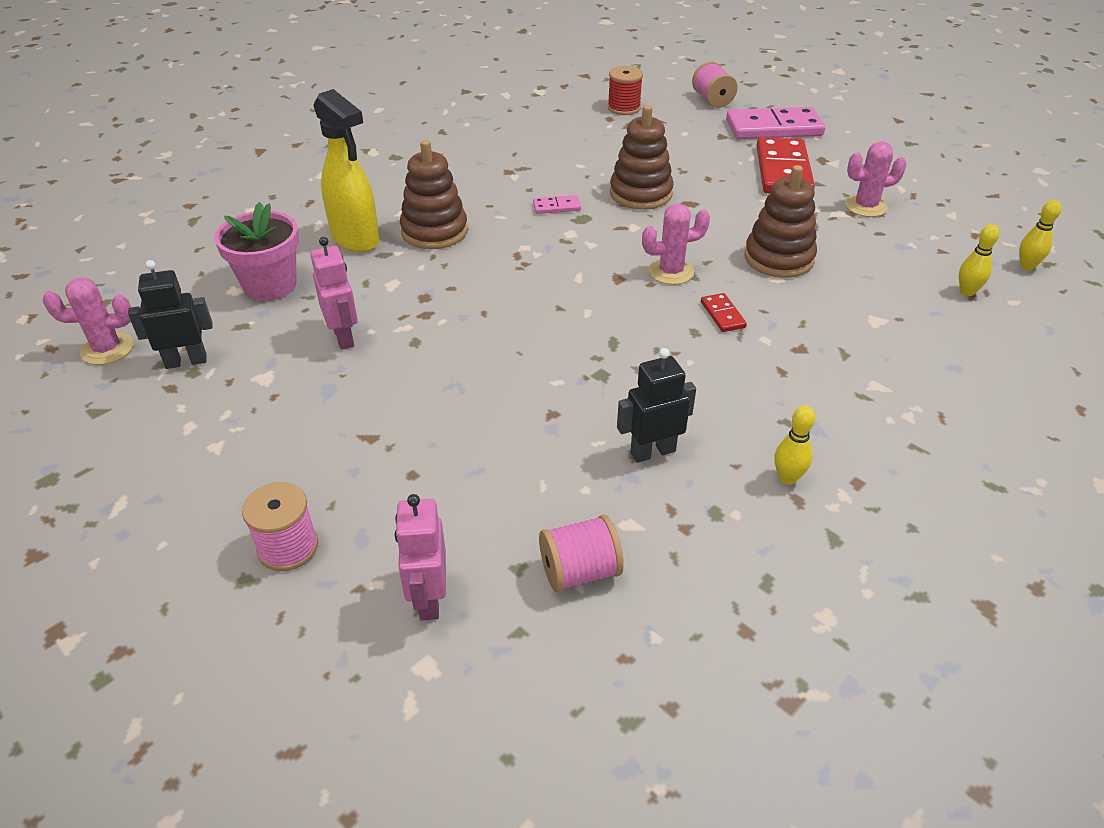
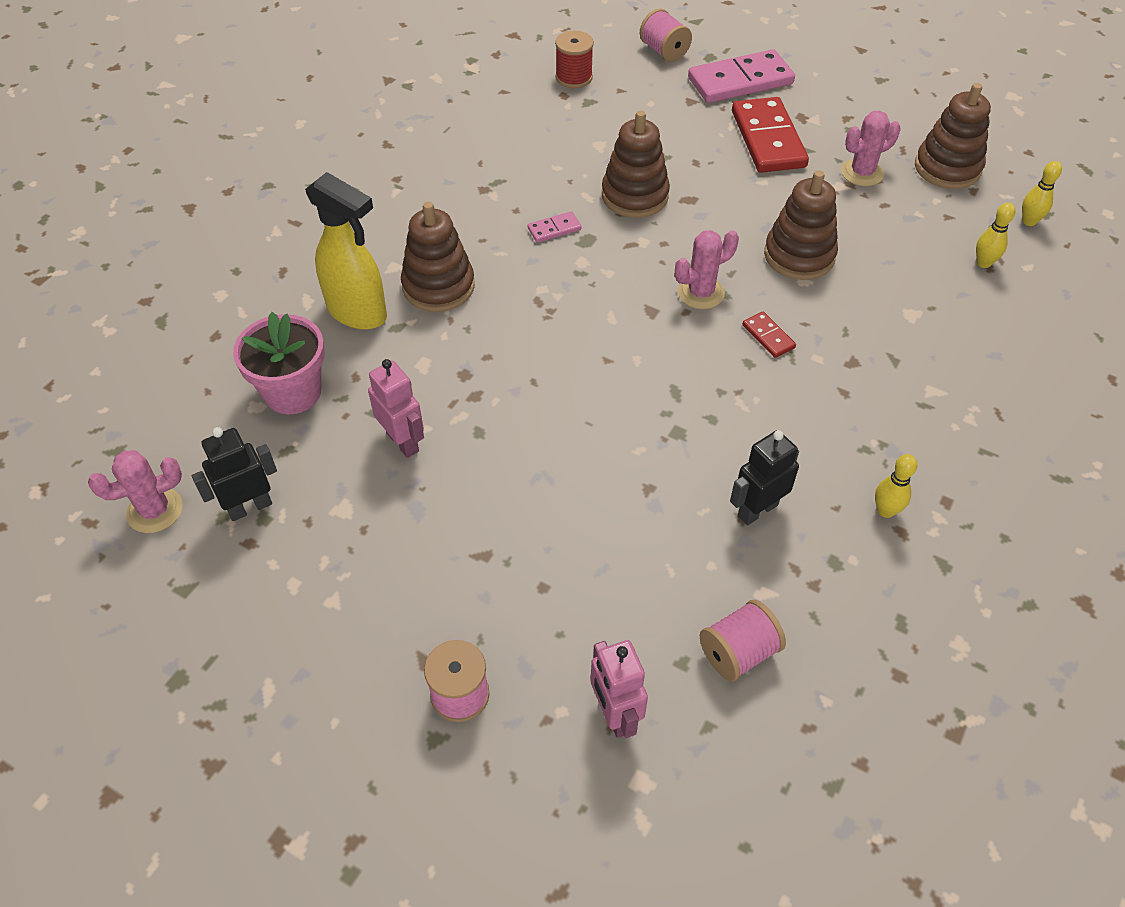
camera: 15 degrees left, 10 degrees up
none -> brown stacking toy [915,83,991,189]

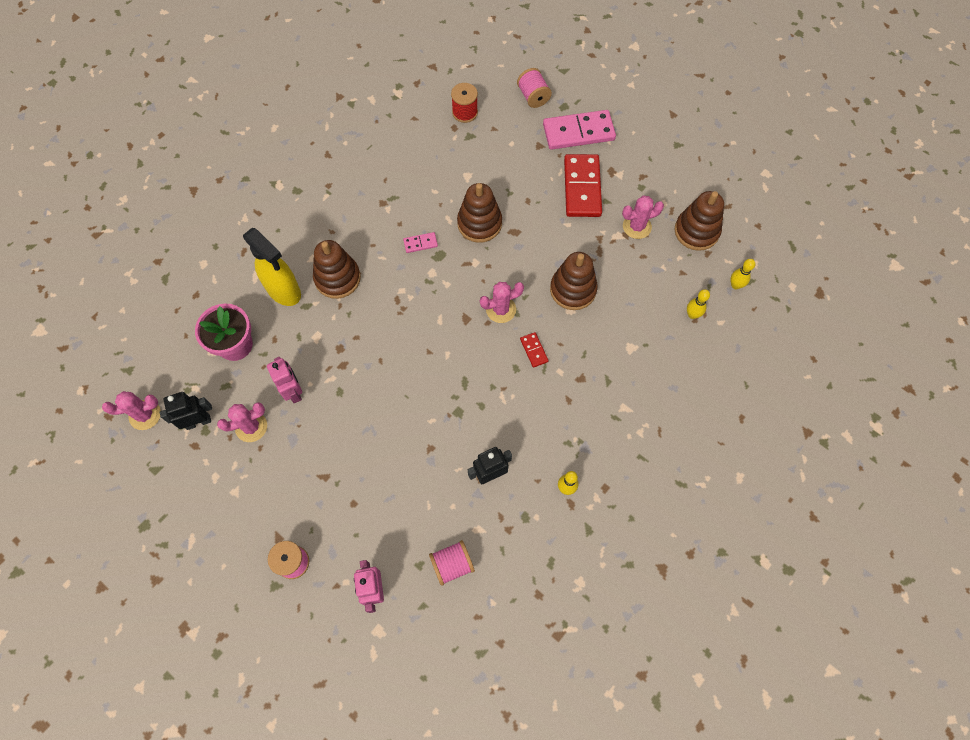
camera: 10 degrees right, 15 degrees up
none -> pink cactus [217,402,267,442]

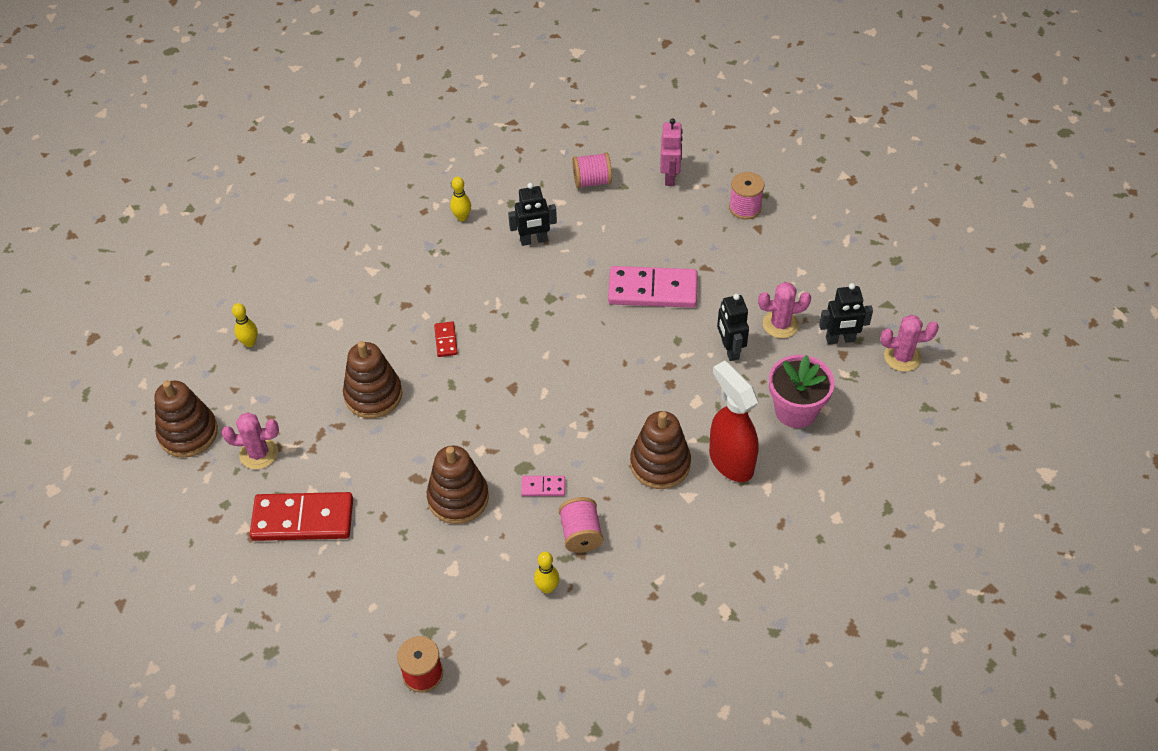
camera: 165 degrees left, 15 degrees down
yellow spray bottle [243,228,301,306] -> red spray bottle [709,361,759,482]
pink robot [267,357,302,403] -> black robot [717,294,749,361]
pink cactus [480,282,524,323] -> none
pink spool [517,68,552,108] -> pink spool moved to [559,497,603,553]
pink domino [543,110,616,150] -> pink domino moved to [608,266,698,308]
red domino [564,154,602,217] -> red domino turned 75 degrees clockwise [250,492,353,541]
yellow bowling pin [730,259,755,289] -> yellow bowling pin moved to [534,551,560,594]

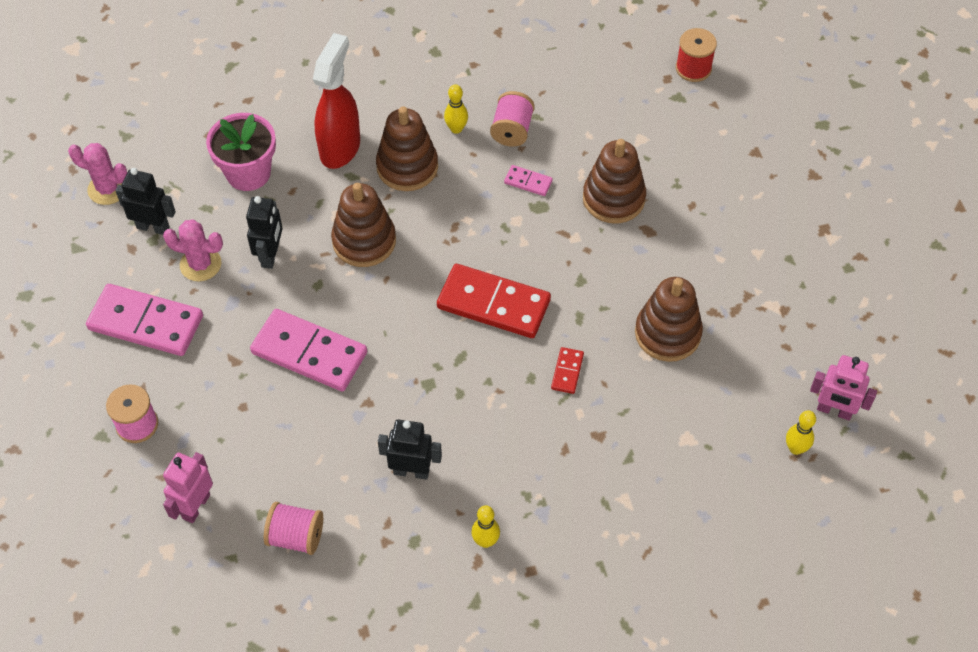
camera: 160 degrees left, 5 degrees up
brown stacking toy [154,380,218,458] -> brown stacking toy moved to [331,183,396,267]
pink cactus [222,412,279,469] -> none
red domino [250,492,353,541] -> red domino moved to [437,264,551,338]
yellow bowling pin [534,551,560,594] -> yellow bowling pin moved to [444,84,468,134]
red spray bottle [709,361,759,482] -> red spray bottle turned 150 degrees counterclockwise [313,33,360,169]
none -> pink domino [86,284,203,356]
none -> pink robot [810,355,877,420]

